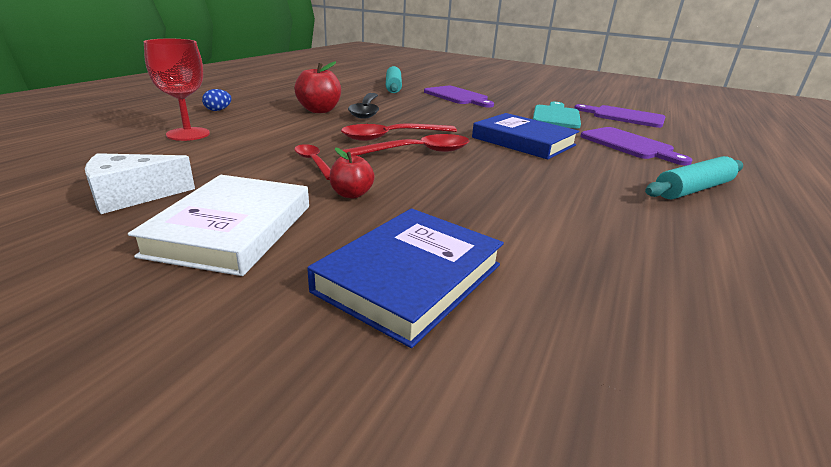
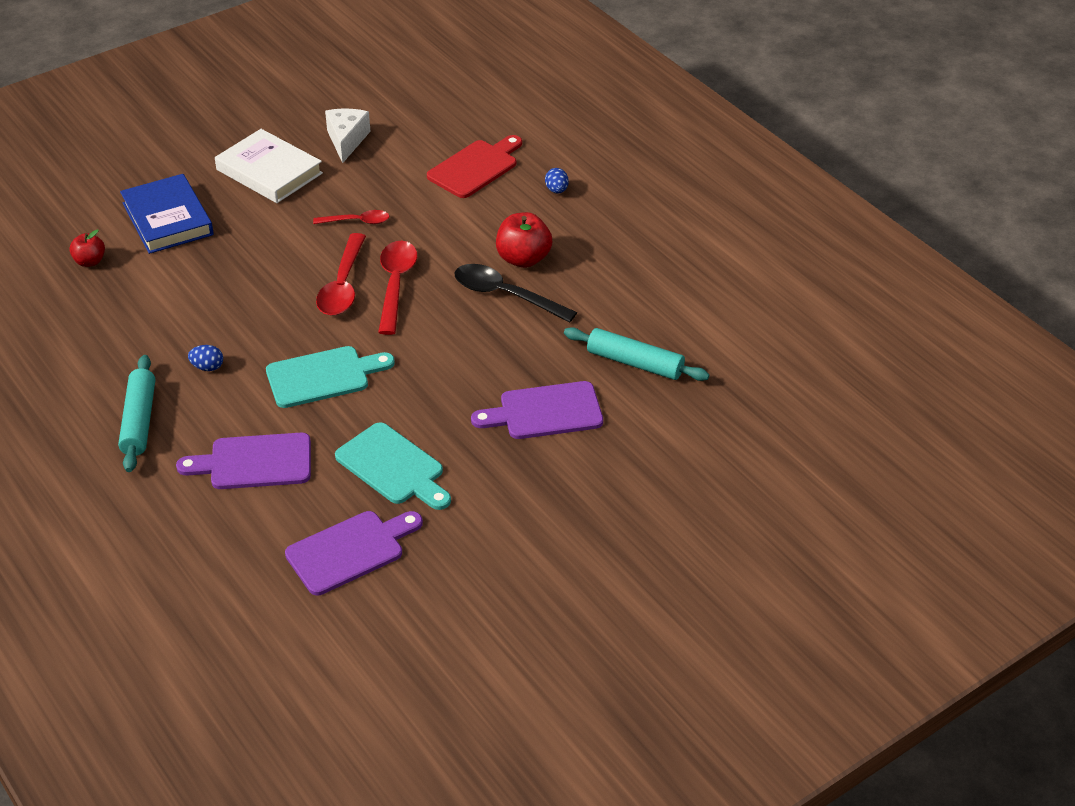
camera: 120 degrees right, 15 degrees up
red goblet [144,39,210,141] -> red cutting board [427,135,522,198]
red apple [329,148,375,199] -> red apple moved to [70,229,105,267]
blue book [472,113,579,159] -> turquoise cutting board [266,346,395,408]
none -> blue egg [188,345,223,371]

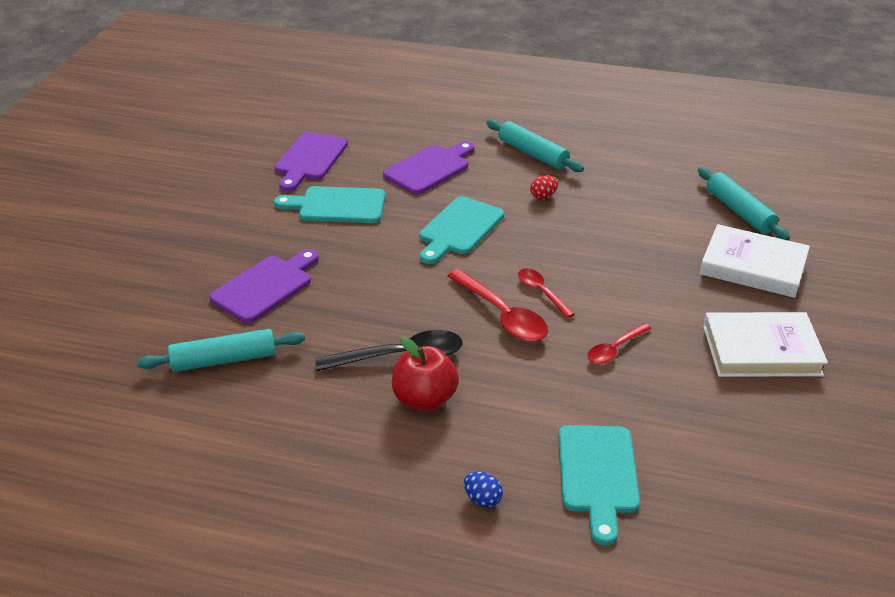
camera: 140 degrees right, 5 degrees down
red apple [70,229,105,267] -> turquoise rolling pin [698,167,790,240]
blue book [120,174,214,254] -> white book [700,224,810,298]
blue egg [188,345,223,371] -> red egg [530,175,558,199]
red spoon [316,233,366,316] -> red spoon [518,269,574,318], size x0.59
white cheese [325,109,371,163] -> none
red cutting board [427,135,522,198] -> turquoise cutting board [558,425,640,545]

